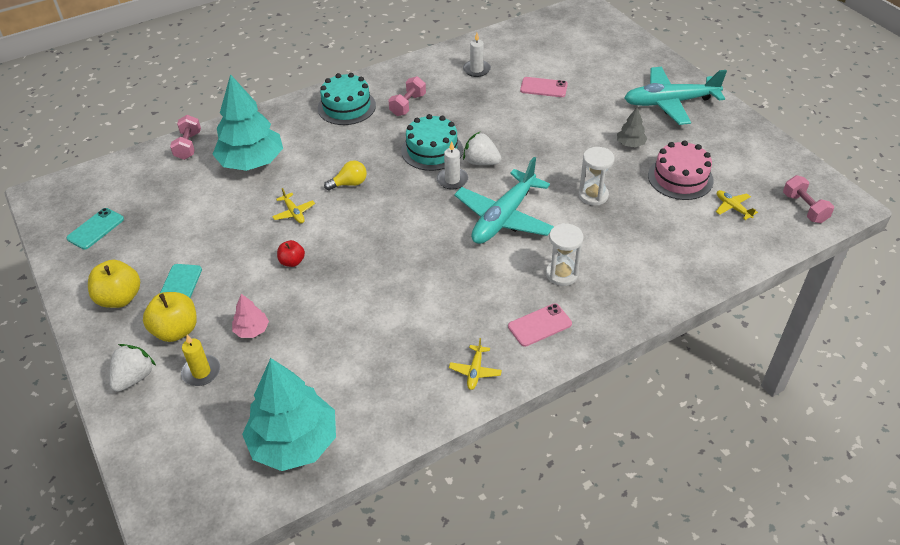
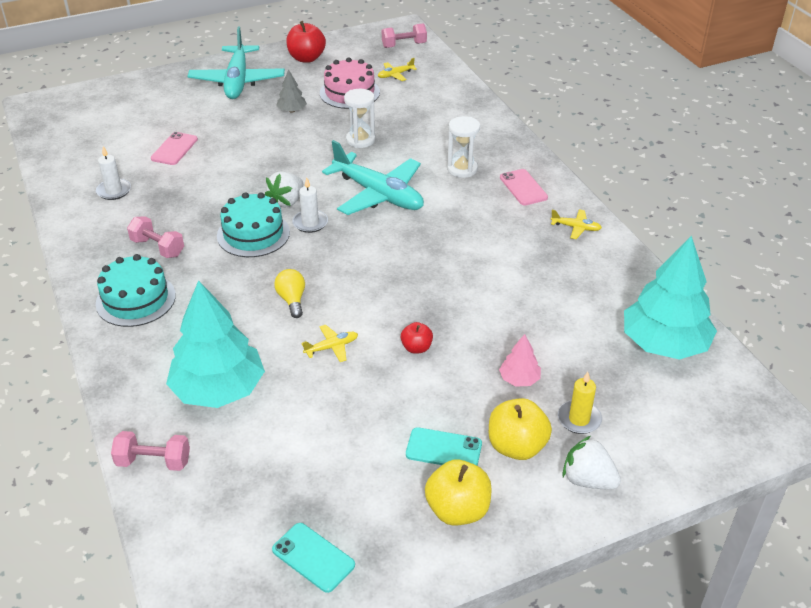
camera: 85 degrees left, 5 degrees down
none -> red apple [286,21,326,63]

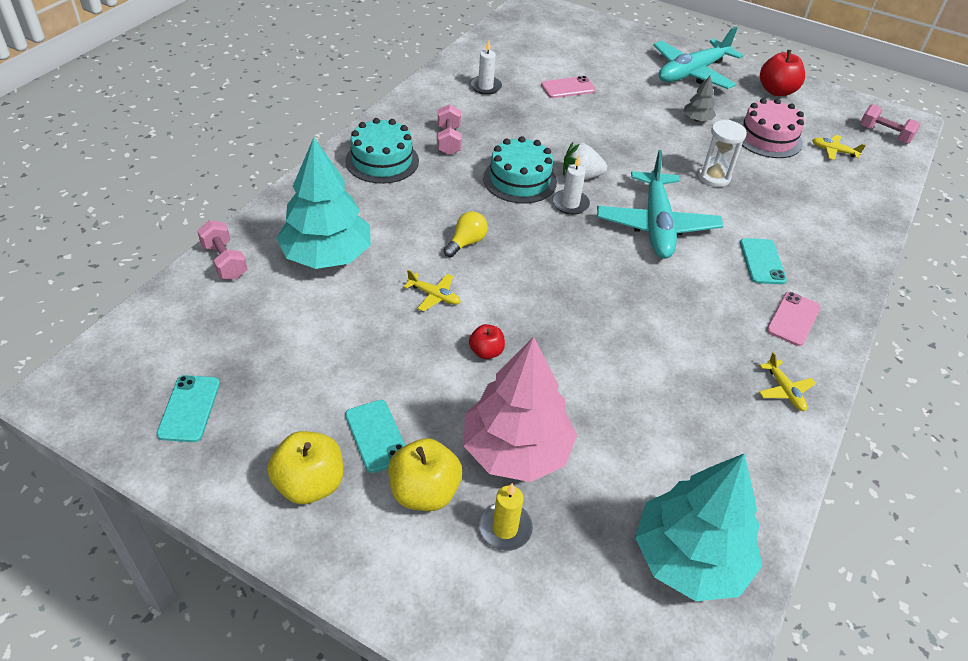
camera: 50 degrees right, 5 degrees up
white hourglass [447,116,480,178] -> turquoise phone [740,238,787,284]
pink tree [499,334,541,387] -> pink tree [464,337,577,482], size x2.26
white strawberry [562,436,621,489] -> none

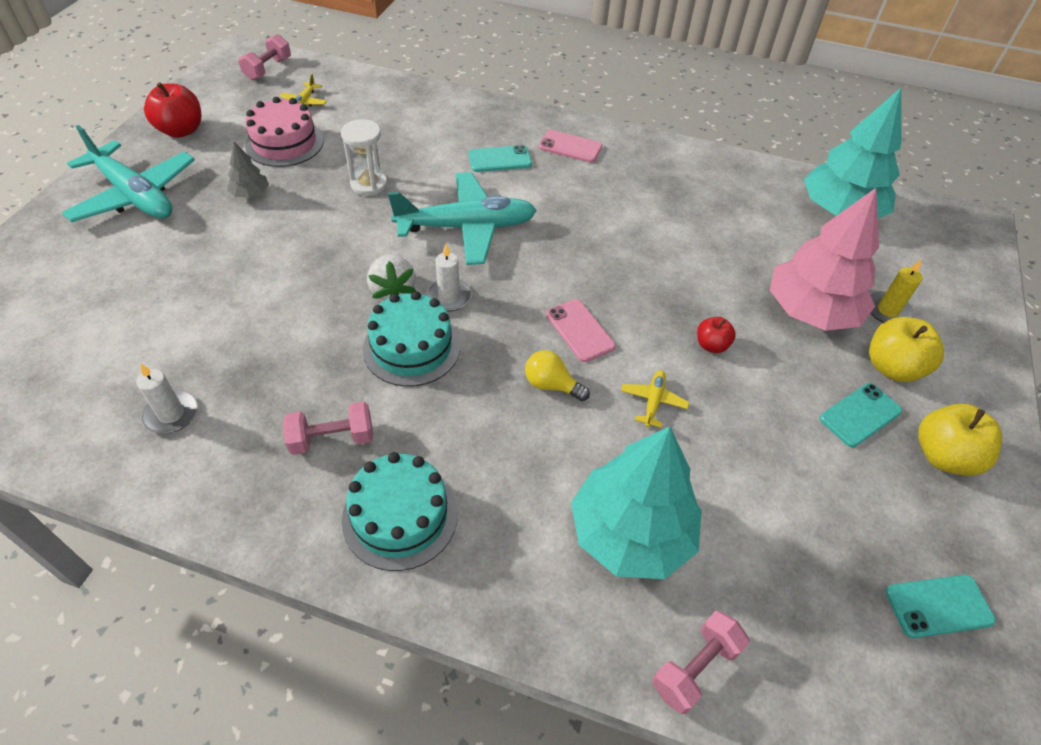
camera: 100 degrees left, 5 degrees up
pink phone [541,76,596,98] -> pink phone moved to [546,299,615,362]
yellow plane [759,352,816,411] -> none

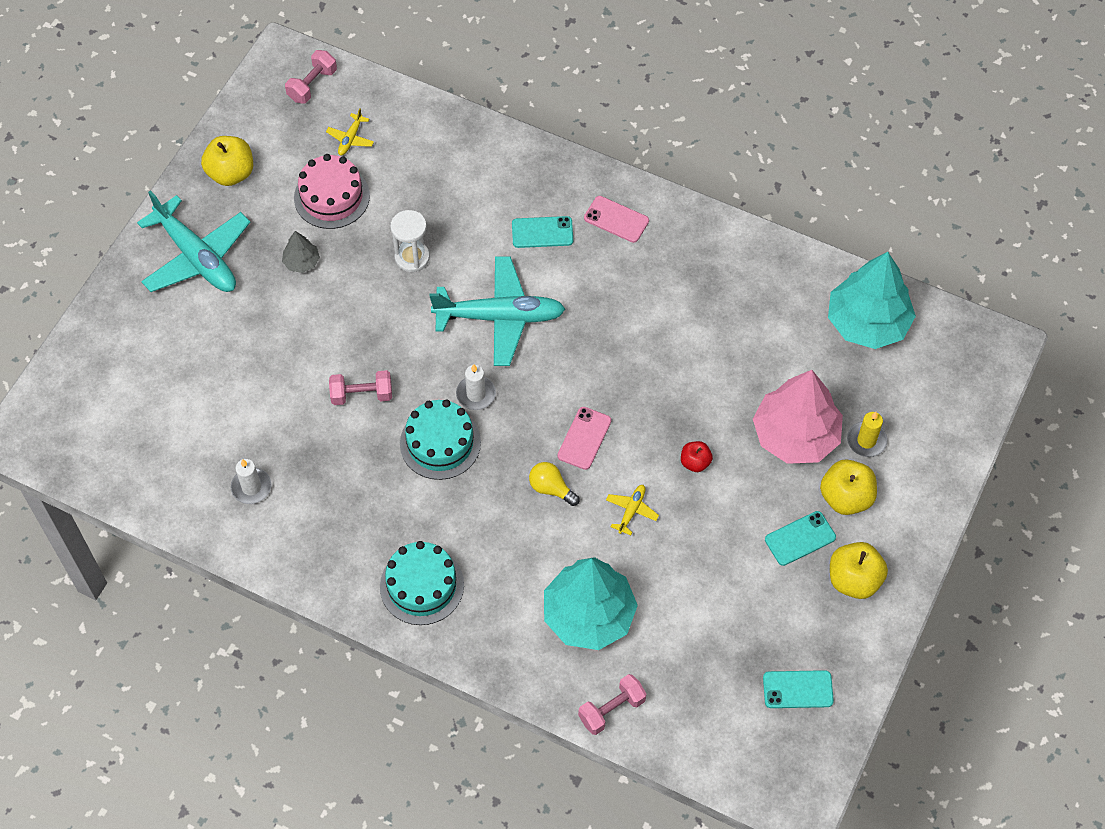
camera: 10 degrees right, 10 degrees up
red apple [144,82,201,138] -> yellow apple [201,136,253,186]
pink dumbbell [283,402,373,455] -> pink dumbbell moved to [329,370,392,405]
white strawberry [367,254,416,300] -> none
pink phone [546,299,615,362] -> pink phone turned 45 degrees clockwise [557,407,611,470]

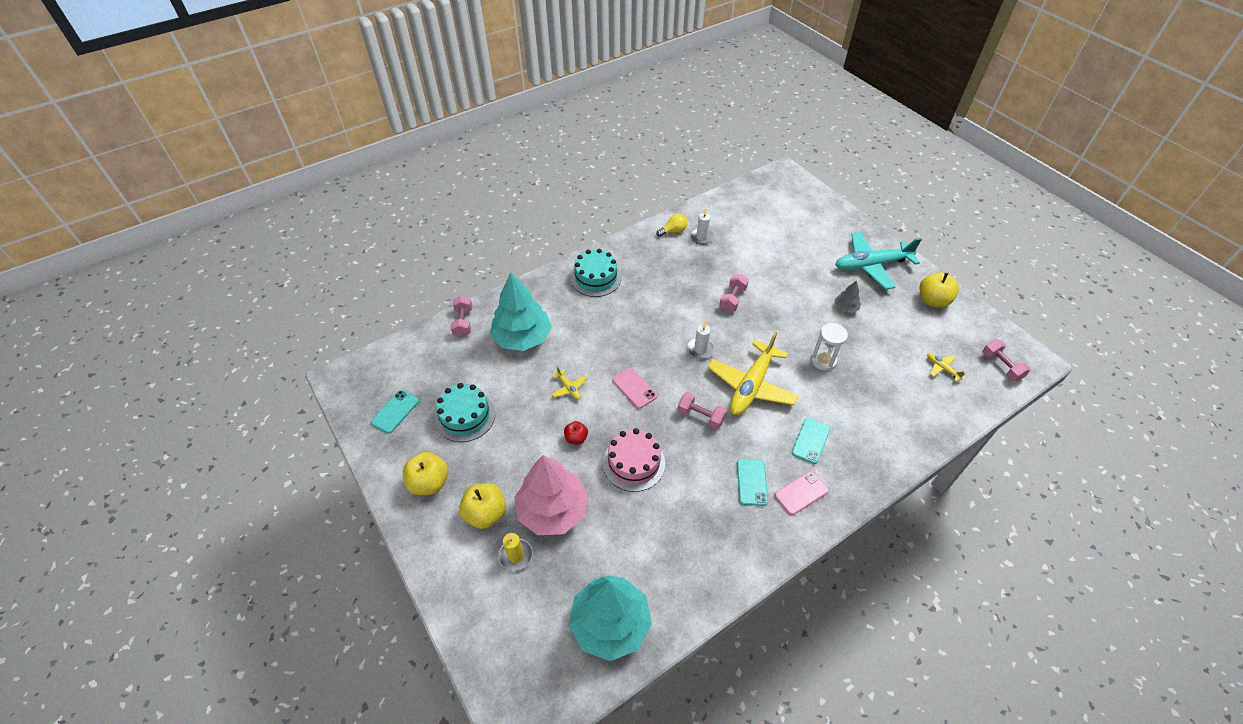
camera: 120 degrees right, 10 degrees down
pink cake [294,154,370,229] -> pink cake moved to [603,428,665,492]
turquoise cake [400,400,481,480] -> turquoise cake moved to [435,383,495,442]
turquoise plane [429,256,565,366] -> yellow plane [708,332,799,415]
yellow light bulb [529,462,580,506] -> yellow light bulb moved to [656,214,688,237]
turquoise phone [765,511,836,566] -> turquoise phone moved to [737,459,768,506]
none -> pink dumbbell [678,392,727,429]

